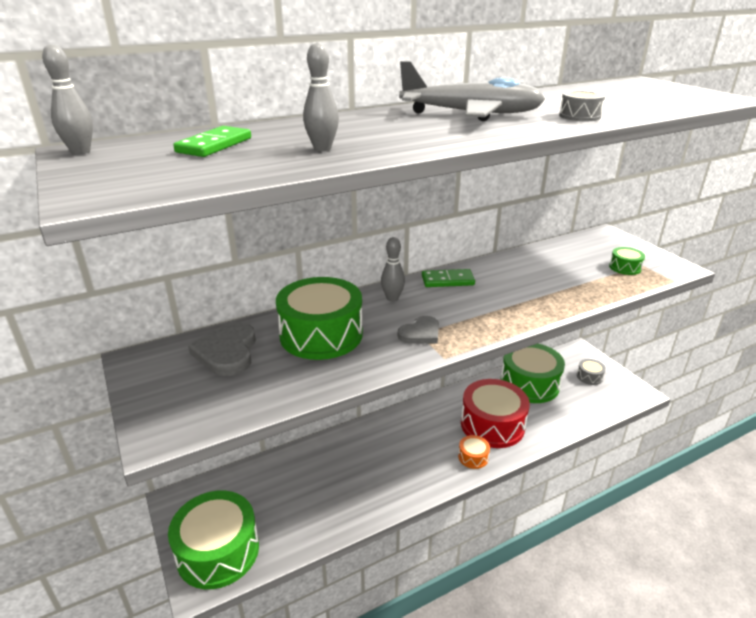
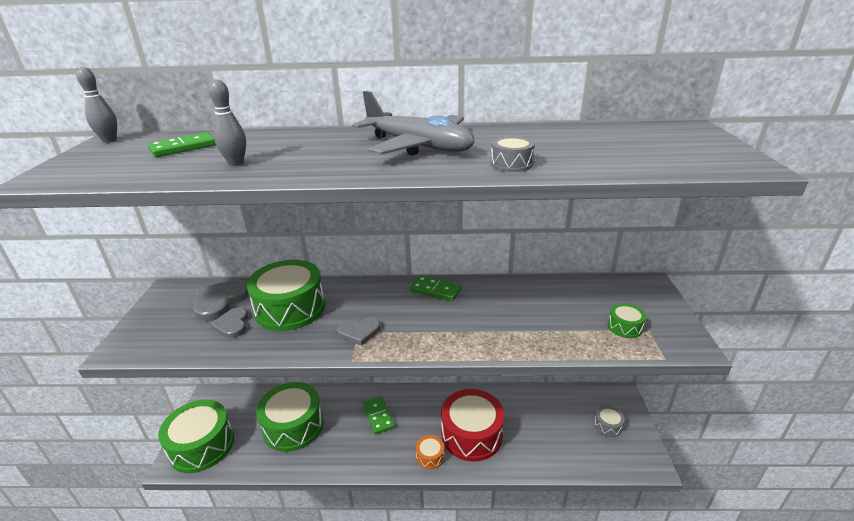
camera: 30 degrees right, 0 degrees up
grey bowling pin [381,237,405,302] -> none
green drum [500,344,565,403] -> green drum moved to [256,382,324,452]
none -> grey heart [210,307,248,338]
none -> green domino [363,396,394,434]

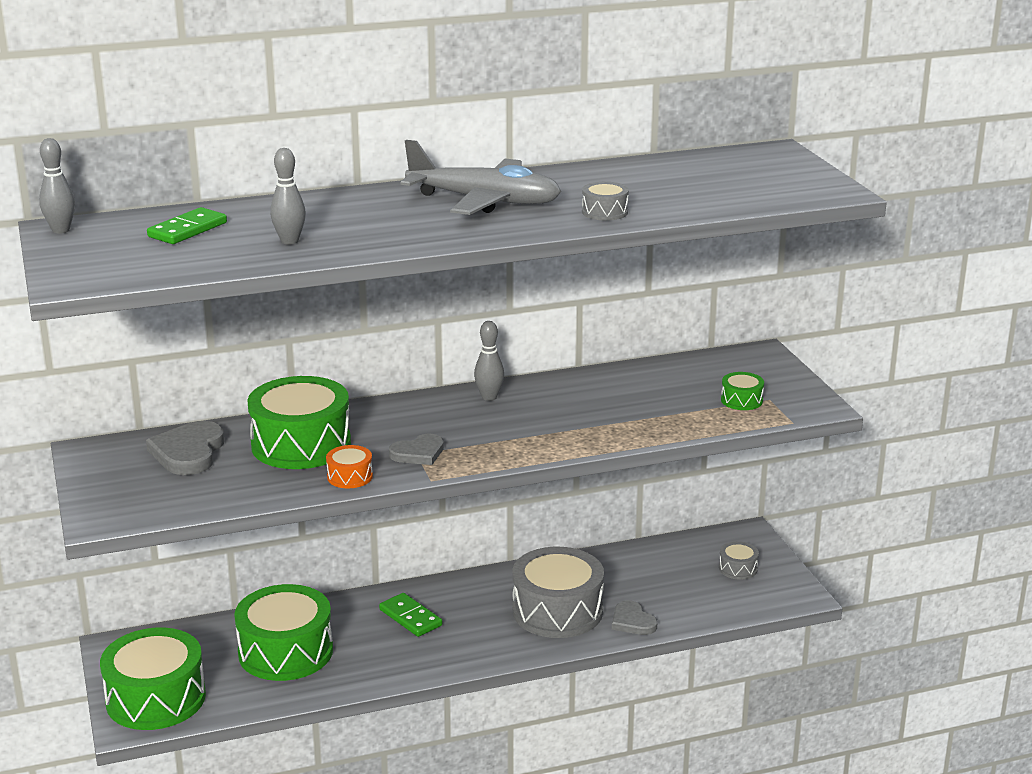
camera: 20 degrees left, 5 degrees down
grey heart [210,307,248,338] -> grey heart moved to [612,600,657,635]
green domino [410,276,462,301] -> grey bowling pin [474,321,504,401]
orange drum [416,435,444,469] -> orange drum moved to [326,445,373,488]
red drum [441,389,504,461] -> grey drum [512,547,604,638]

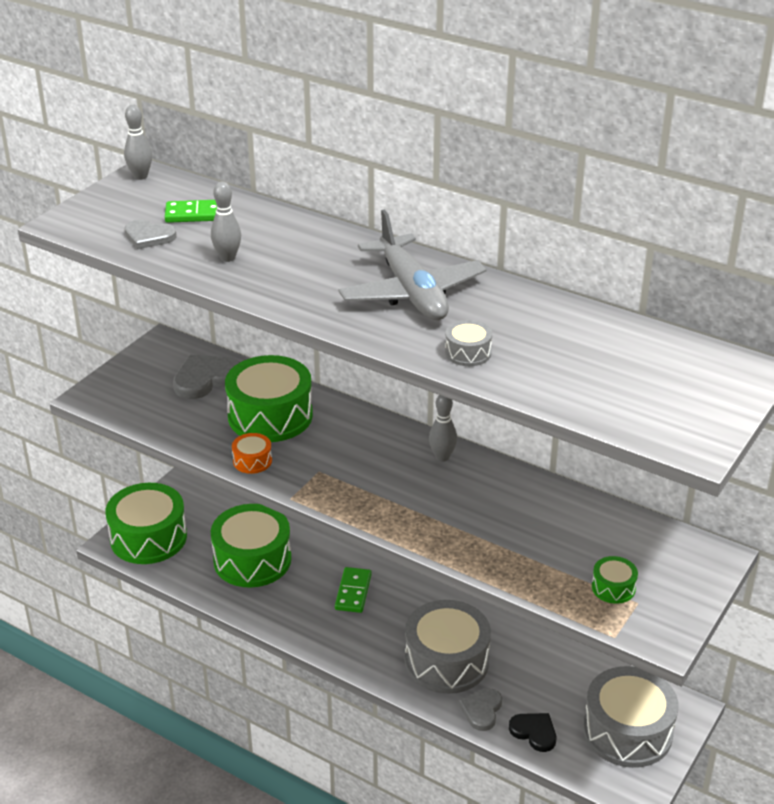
camera: 50 degrees right, 10 degrees up
grey heart [389,434,444,465] -> grey heart moved to [124,219,177,249]
grey drum [719,541,759,580] -> grey drum [583,666,679,768], size x2.26
none -> black heart [509,713,556,752]

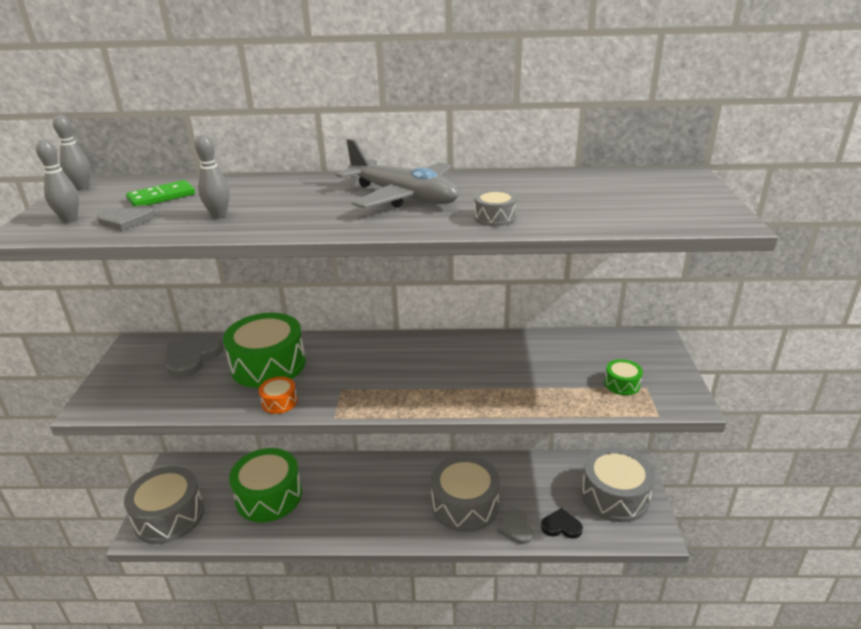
camera: 30 degrees left, 5 degrees down
green drum [105,483,187,564] -> grey drum [124,466,204,544]
green domino [335,567,372,613] -> none
grey bowling pin [429,395,457,462] -> grey bowling pin moved to [36,139,79,223]

